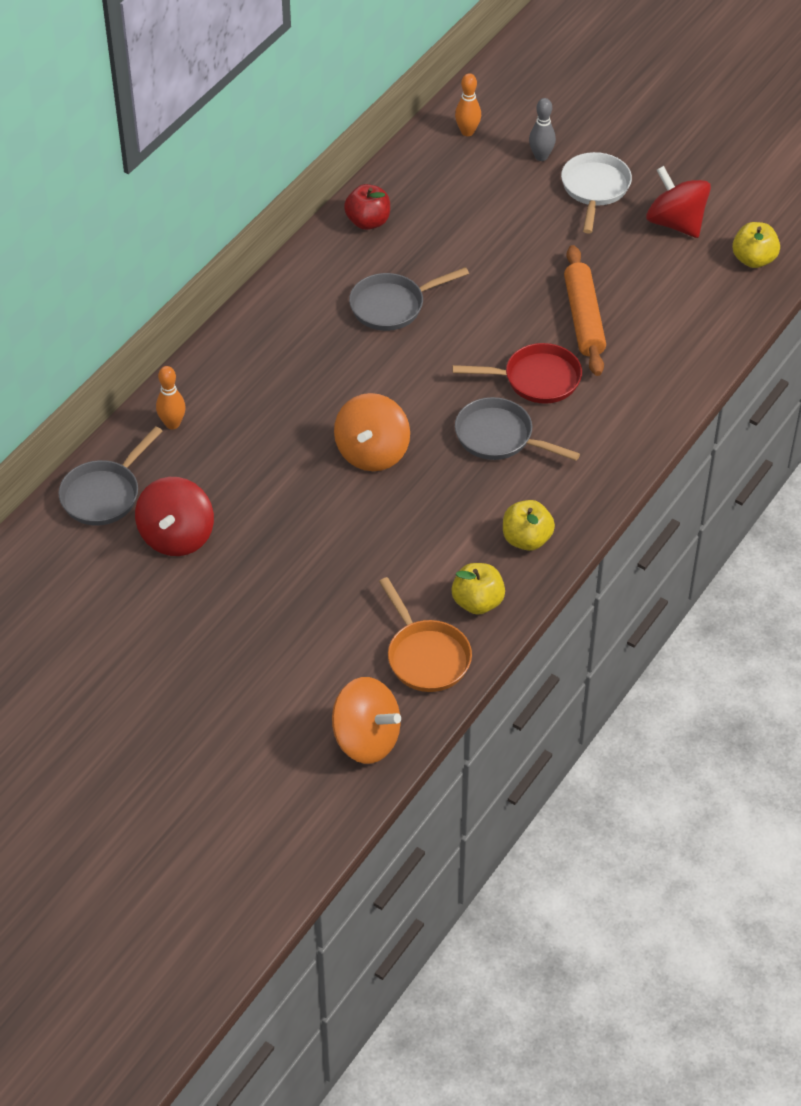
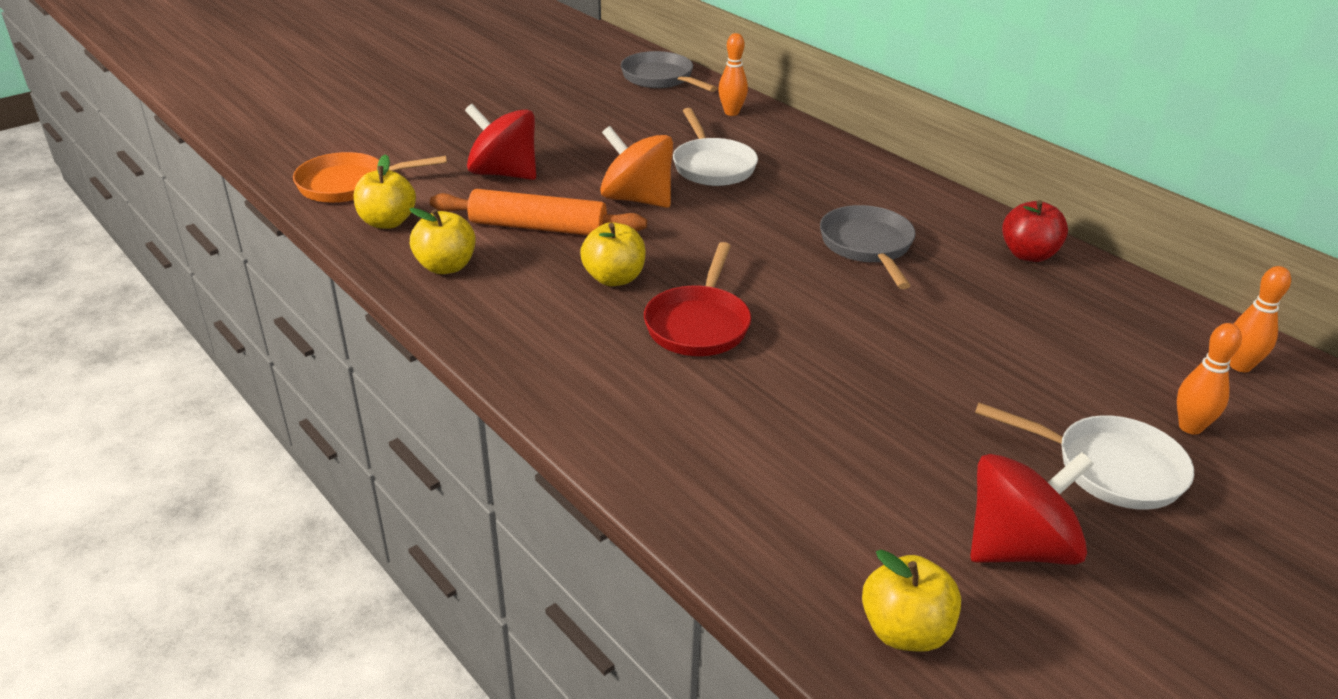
camera: 105 degrees right, 15 degrees down
red spinning top [135,477,214,556] -> red spinning top moved to [465,104,536,180]
orange spinning top [332,677,401,764] -> none
grey pan [455,397,580,461] -> yellow apple [580,222,646,286]
grey bowling pin [529,98,556,161] -> orange bowling pin [1177,323,1242,435]
orange rolling pin [564,245,606,376] -> orange rolling pin moved to [430,189,647,235]
none -> white pan [673,108,758,186]

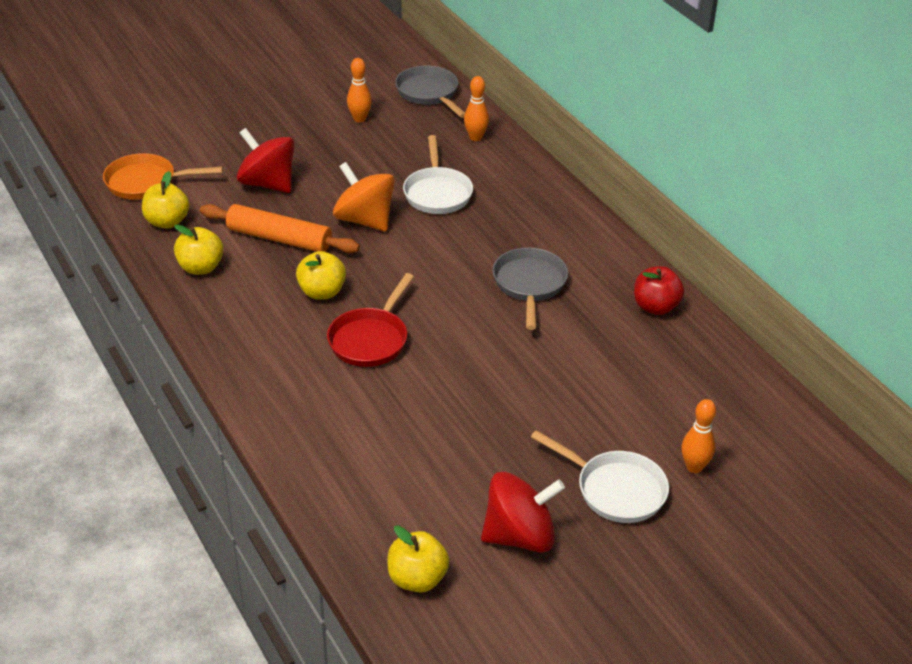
camera: 10 degrees right, 5 degrees up
orange bowling pin [1230,266,1291,372] -> orange bowling pin moved to [347,58,372,122]

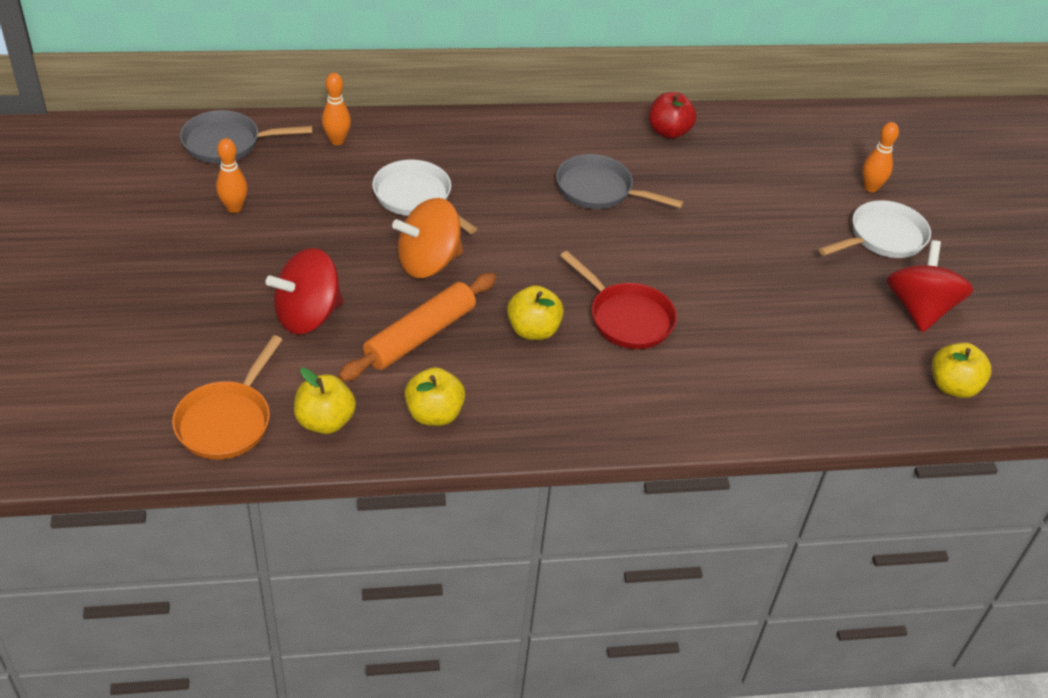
camera: 70 degrees left, 5 degrees up
white pan [403,135,473,214] -> white pan turned 150 degrees counterclockwise [372,160,477,234]

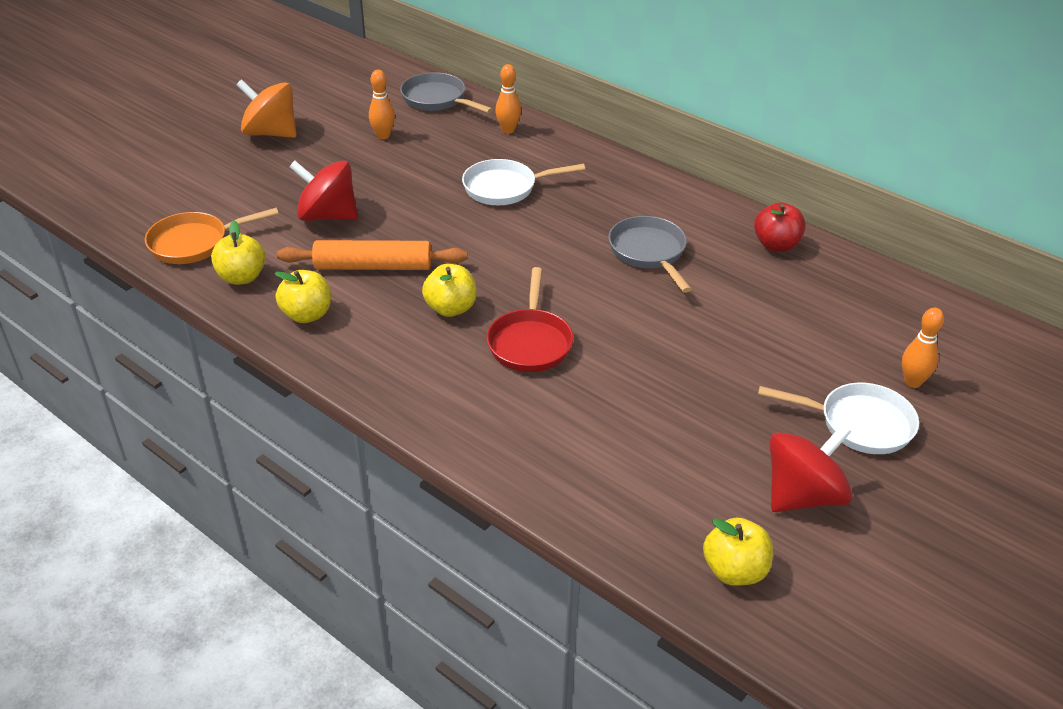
camera: 50 degrees right, 5 degrees down
white pan [372,160,477,234] -> white pan turned 105 degrees counterclockwise [462,159,585,205]
orange spinning top [392,198,463,278] -> orange spinning top moved to [236,79,297,138]

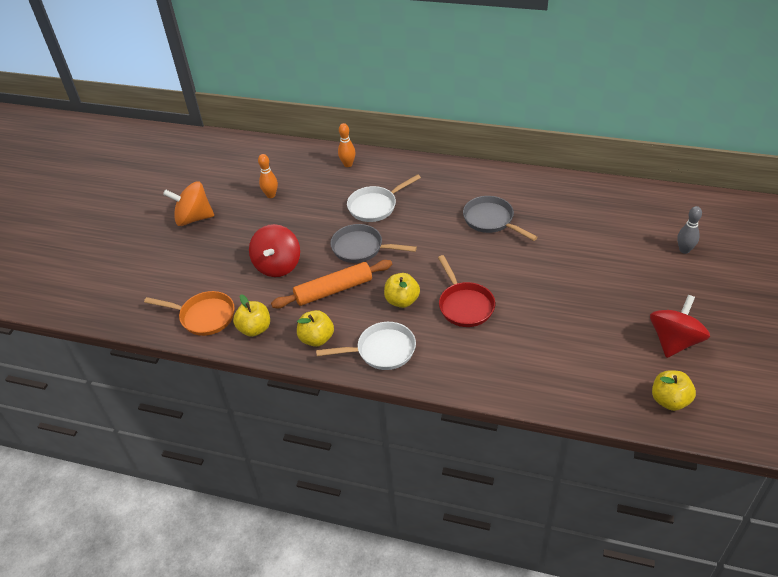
camera: 20 degrees left, 5 degrees up
orange pan [145,208,279,264] -> orange pan turned 120 degrees counterclockwise [144,291,235,336]
red spinning top [289,160,358,221] -> red spinning top turned 75 degrees counterclockwise [249,224,300,277]
grey pan [400,72,493,113] -> grey pan moved to [330,224,417,263]
red apple [754,202,806,252] -> none
white pan [758,383,919,454] -> white pan moved to [316,322,416,370]
orange bowling pin [902,308,944,388] -> grey bowling pin [677,206,702,254]

